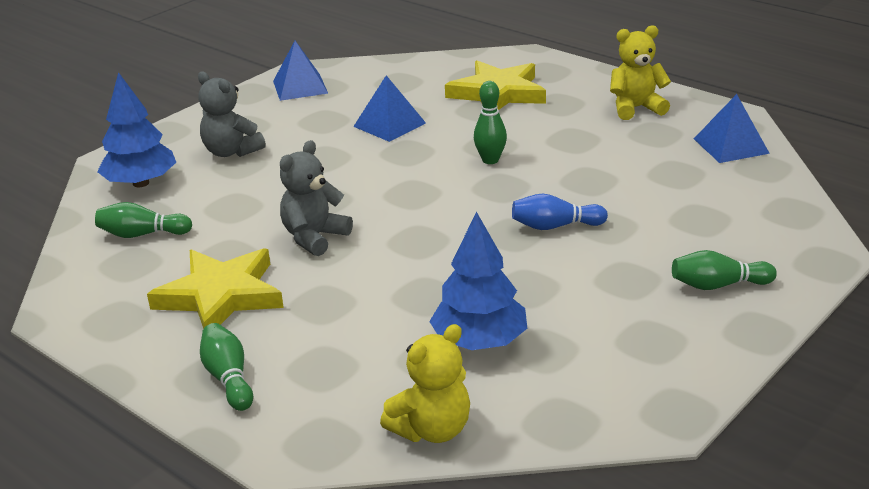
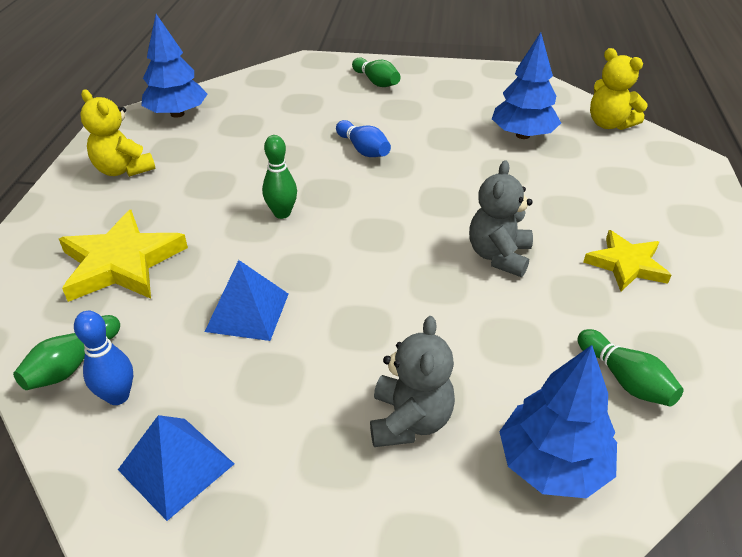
camera: 125 degrees left, 10 degrees up
yellow star [147,248,284,329] -> yellow star [583,230,671,291], size x0.65
green bowling pin [200,323,253,411] -> green bowling pin moved to [13,315,120,390]
grey teddy bear [280,140,353,256] -> grey teddy bear turned 105 degrees clockwise [469,160,533,277]
yellow teddy bear [380,324,470,443] -> yellow teddy bear turned 150 degrees counterclockwise [590,48,648,130]
blue pyramid [694,94,770,163] -> blue tree [141,14,208,118]
none -> blue bowling pin [74,311,133,405]

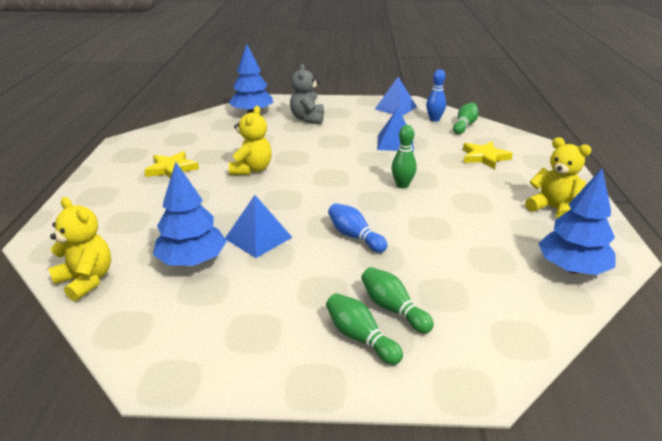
camera: 175 degrees right, 10 degrees down
yellow star [59,210,188,302] -> yellow star [463,141,513,169], size x0.65
grey teddy bear [469,160,533,277] -> yellow teddy bear [229,106,272,175]
green bowling pin [578,329,684,407] -> green bowling pin moved to [361,267,434,334]
none -> blue pyramid [225,195,292,258]

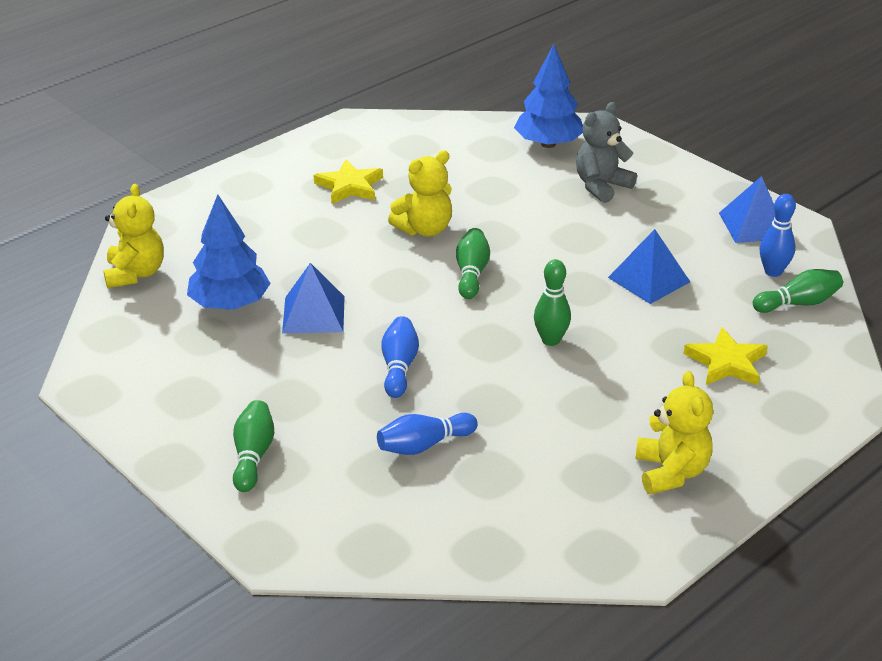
camera: 45 degrees right, 5 degrees up
green bowling pin [361,267,434,334] -> green bowling pin moved to [456,228,490,299]
blue tree [538,168,615,275] -> none
none -> blue bowling pin [377,413,478,455]

